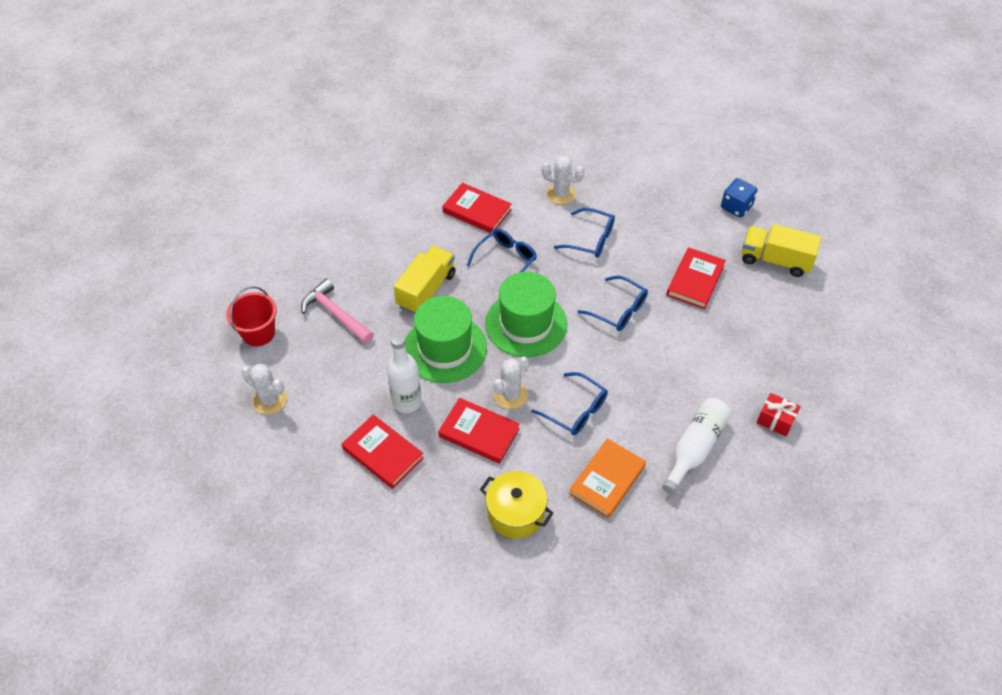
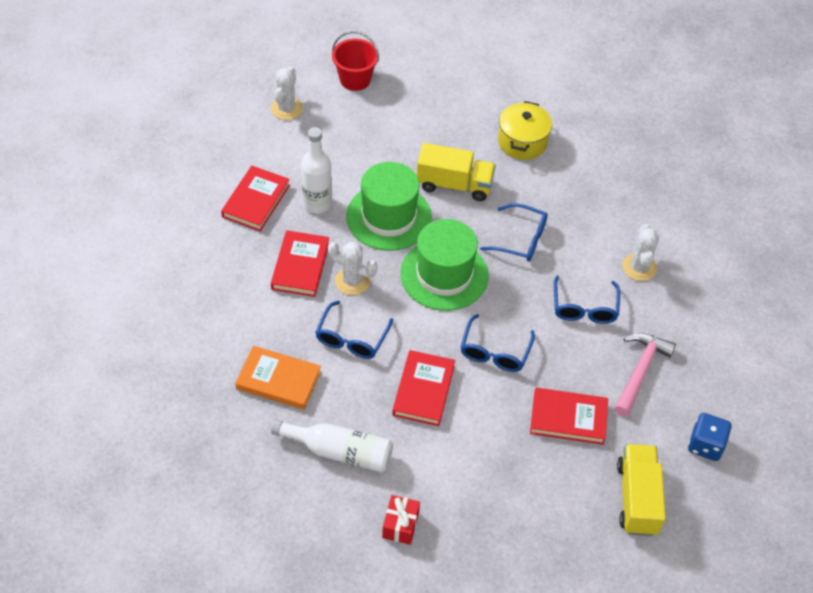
camera: 70 degrees right, 0 degrees up
pink hammer [301,278,374,344] -> pink hammer moved to [614,333,676,416]
red book [442,183,512,233] -> red book moved to [392,350,455,426]
yellow pot [480,471,553,539] -> yellow pot moved to [498,101,552,160]

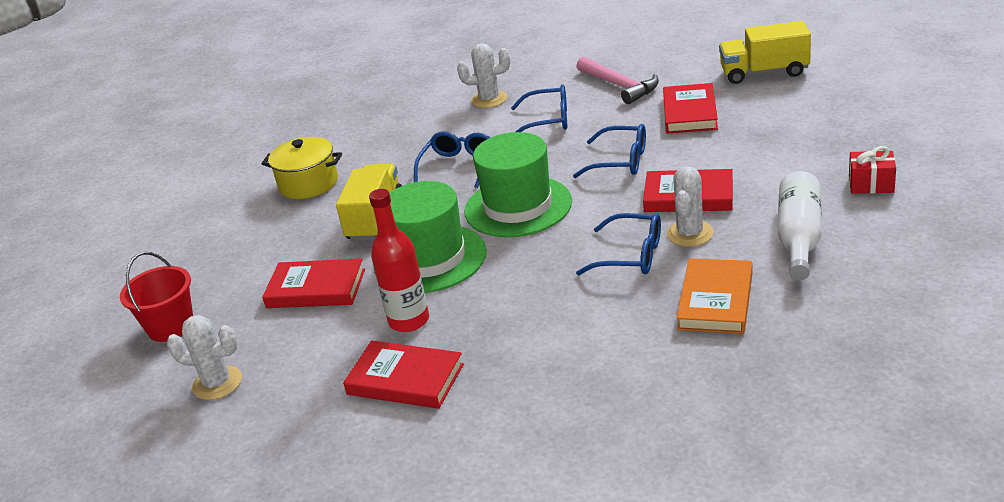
camera: 85 degrees left, 20 degrees down
red book [271,230,329,297] -> red book moved to [262,258,365,308]
white bottle [301,127,332,214] -> red bottle [369,189,429,332]
white cactus [328,242,378,295] -> white cactus moved to [667,166,714,247]
pink hammer [614,333,676,416] -> pink hammer turned 150 degrees counterclockwise [576,57,659,104]
blue dice [688,413,732,461] -> none

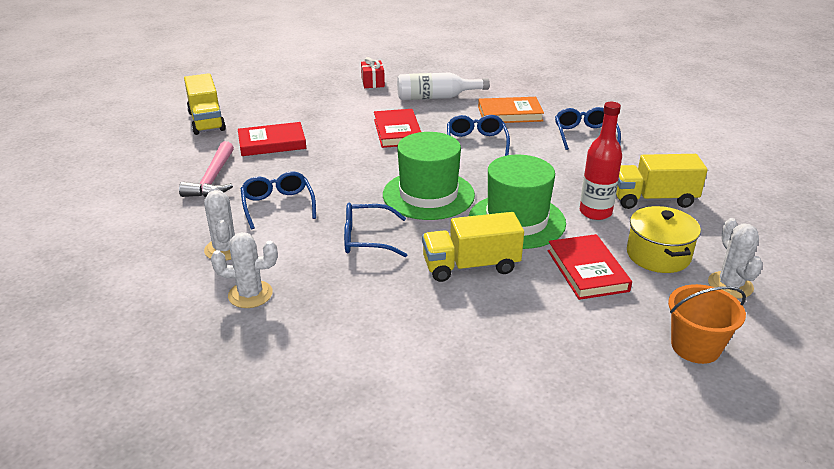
camera: 115 degrees left, 0 degrees up
red bucket [120,252,193,342] -> orange bucket [668,284,746,364]
yellow pot [262,137,342,199] -> yellow pot moved to [627,206,701,273]
red book [343,341,464,409] -> yellow truck [616,154,708,209]
blue glasses [573,124,646,178] -> blue glasses moved to [555,107,621,150]
pink hammer [576,57,659,104] -> pink hammer turned 150 degrees clockwise [179,141,234,197]
white cactus [667,166,714,247] -> white cactus moved to [211,232,278,308]

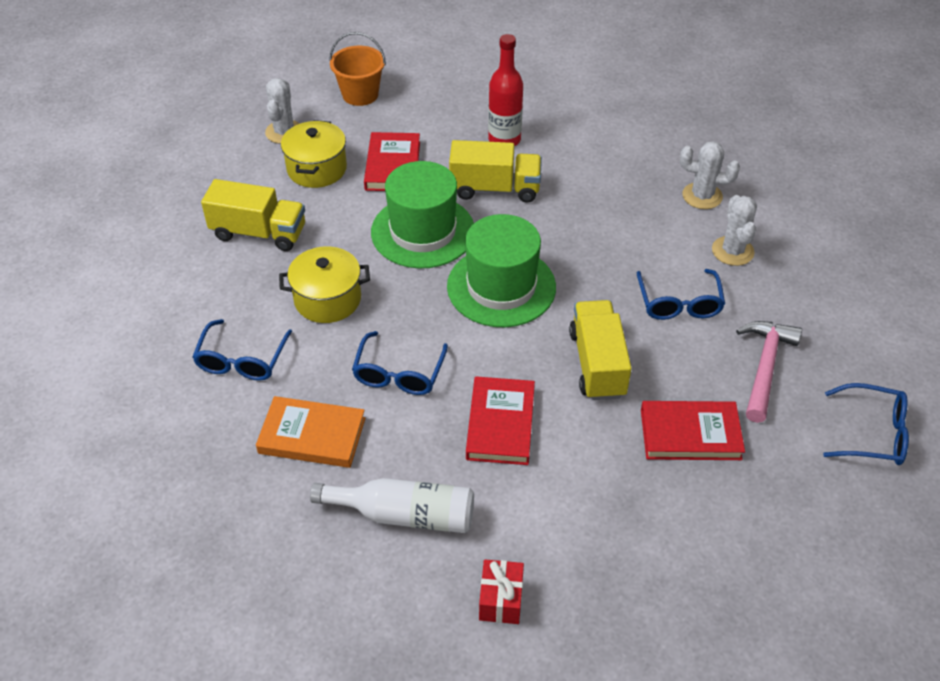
camera: 165 degrees left, 15 degrees up
yellow truck [184,73,226,135] -> yellow truck moved to [569,300,632,400]
blue glasses [344,203,407,257] -> blue glasses moved to [823,383,909,465]
red bottle [580,102,622,220] -> red bottle moved to [488,34,523,146]
none -> yellow pot [279,246,370,323]

